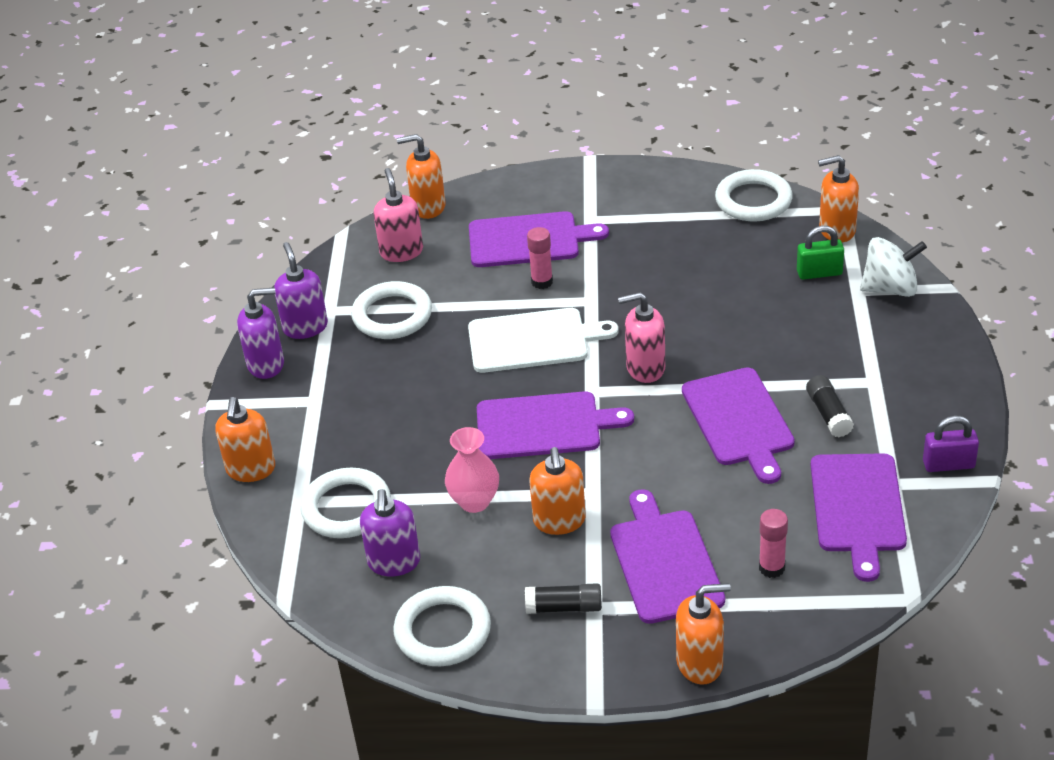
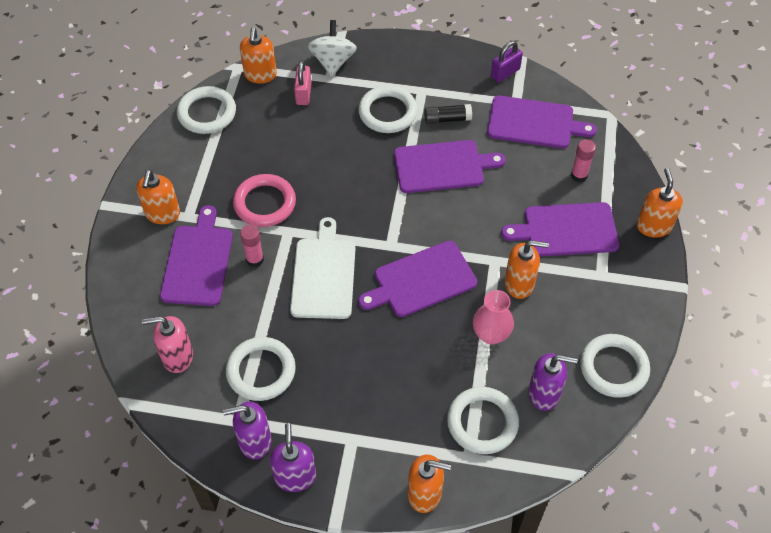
camera: 85 degrees left, 15 degrees up
orange soap dispenser [397,134,446,219] -> orange soap dispenser moved to [136,170,180,224]
purple cutting board [477,391,634,459] -> purple cutting board turned 120 degrees counterclockwise [358,241,477,317]
black glue stick [525,583,602,614] -> none
pink soap dispenser [618,292,666,383] -> none
green padlock [797,226,844,280] -> pink padlock [294,60,311,105]
purple padlock [923,415,979,472] -> purple padlock turned 45 degrees clockwise [491,41,523,82]
none -> pink ring [233,174,296,227]
none -> white ring [358,86,418,133]

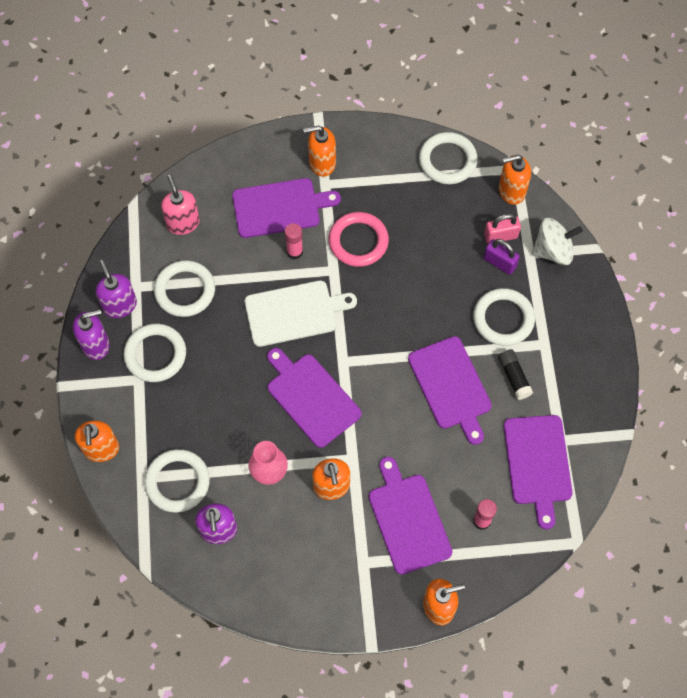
camera: 75 degrees right, 10 degrees up
purple padlock [491,41,523,82] -> purple padlock moved to [484,239,520,275]
white ring [580,334,650,398] -> white ring moved to [124,324,186,382]

